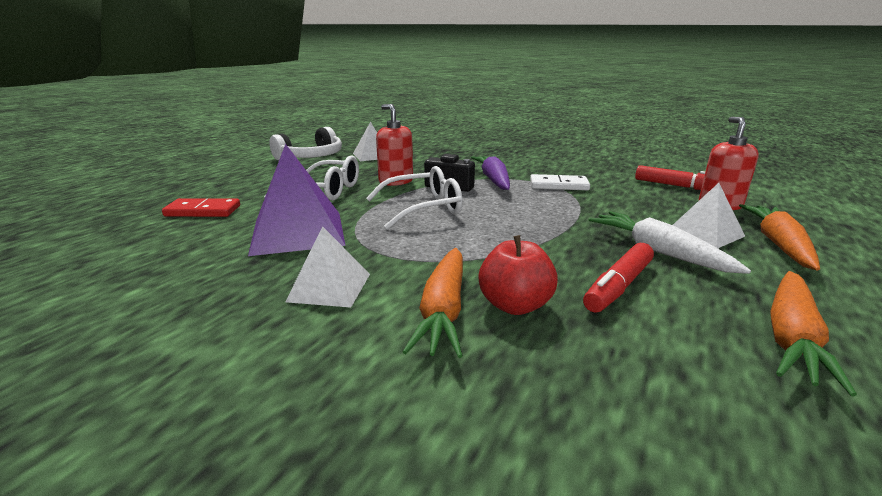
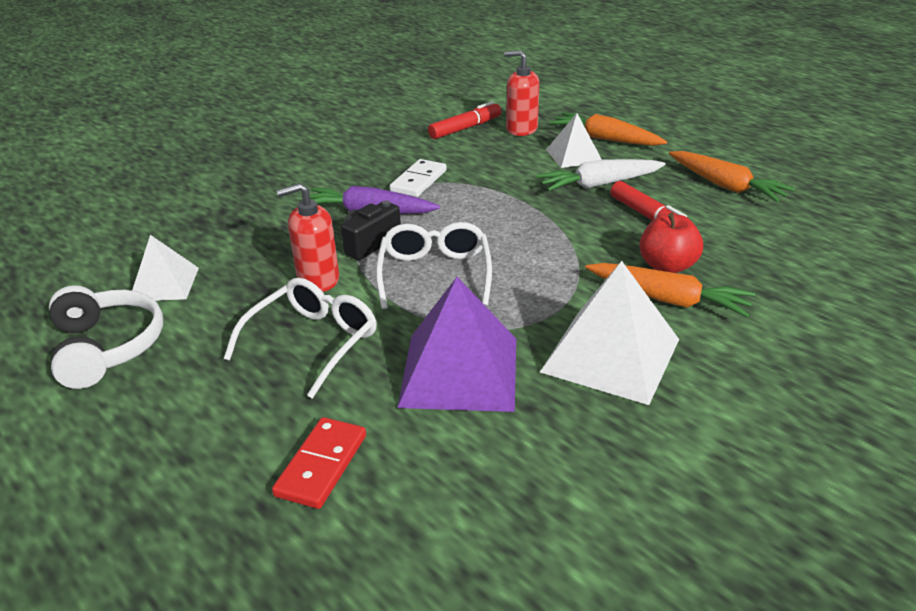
camera: 70 degrees left, 10 degrees up
white pyramid [285,226,370,308] -> white pyramid [540,261,679,405], size x1.69

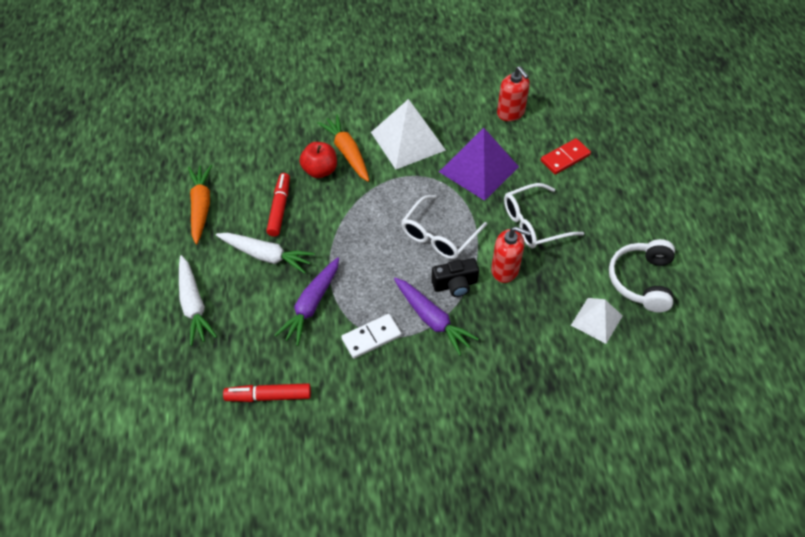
camera: 145 degrees left, 20 degrees up
red soap dispenser [504,50,539,136] -> red soap dispenser moved to [497,66,530,121]
white pyramid [546,113,602,168] -> none
orange carrot [550,112,667,146] -> white carrot [179,255,217,346]
none -> purple carrot [274,257,339,346]

